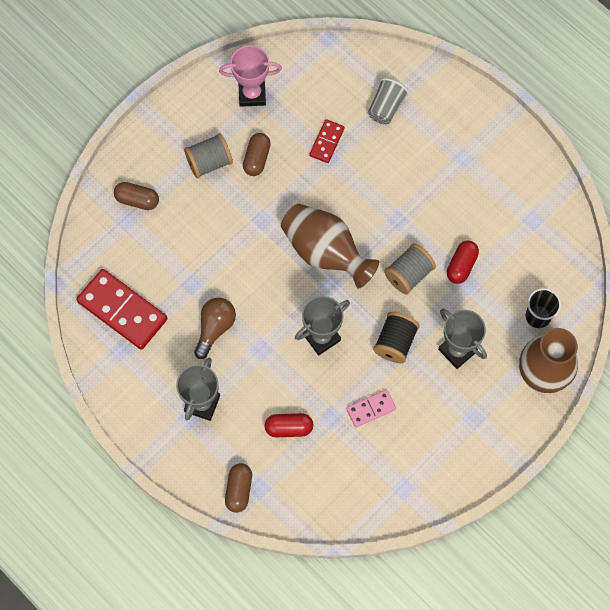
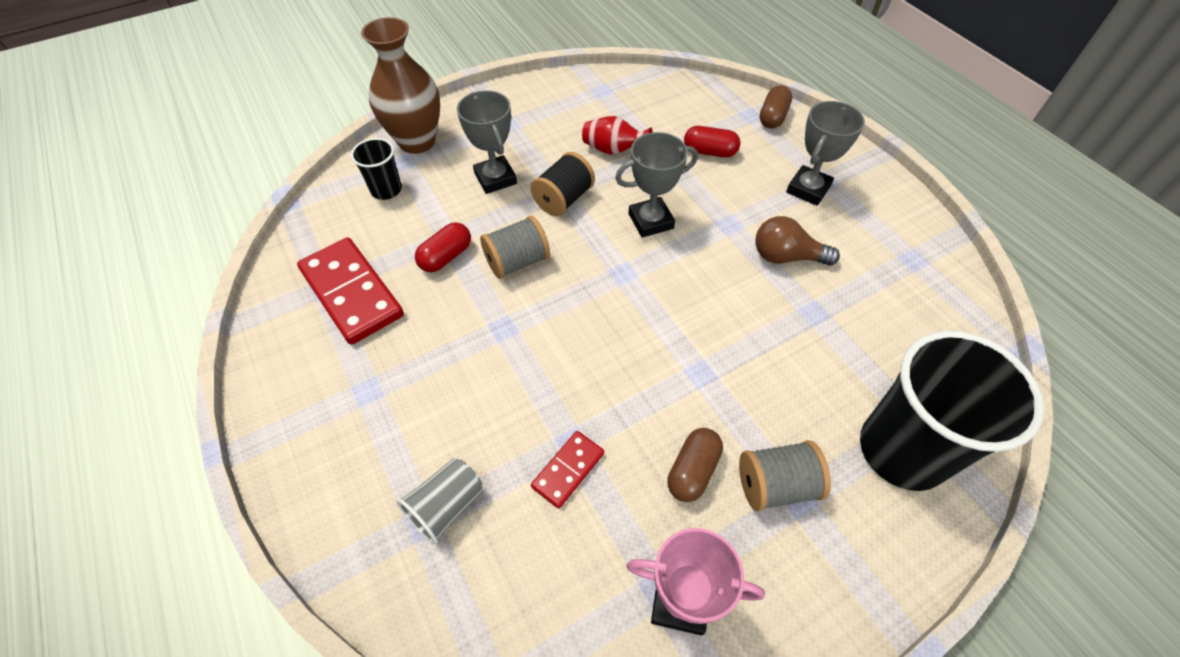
camera: 165 degrees left, 15 degrees down
red domino [76,269,167,350] -> red domino moved to [297,237,404,345]
brown capsule [114,182,159,210] -> black cup [860,331,1044,491]
brown light bulb [194,298,236,359] -> brown light bulb turned 60 degrees clockwise [755,216,840,266]
brown vase [281,204,379,289] -> none
pink domino [346,390,396,427] -> red vase [582,116,653,154]

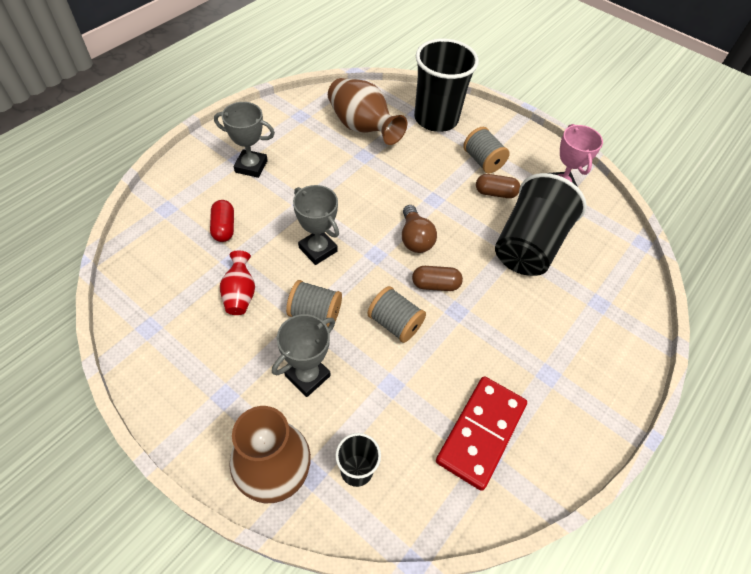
camera: 115 degrees left, 0 degrees up
grey cup [396,458,483,544] -> none
red capsule [415,222,471,272] -> none
black spool [530,152,595,216] -> grey spool [286,280,342,327]
red domino [531,431,604,509] -> black cup [495,173,587,276]
brown light bulb [755,216,840,266] -> brown light bulb moved to [402,205,437,253]
brown capsule [760,85,792,129] -> brown capsule moved to [412,266,463,291]
none -> brown vase [328,78,407,145]

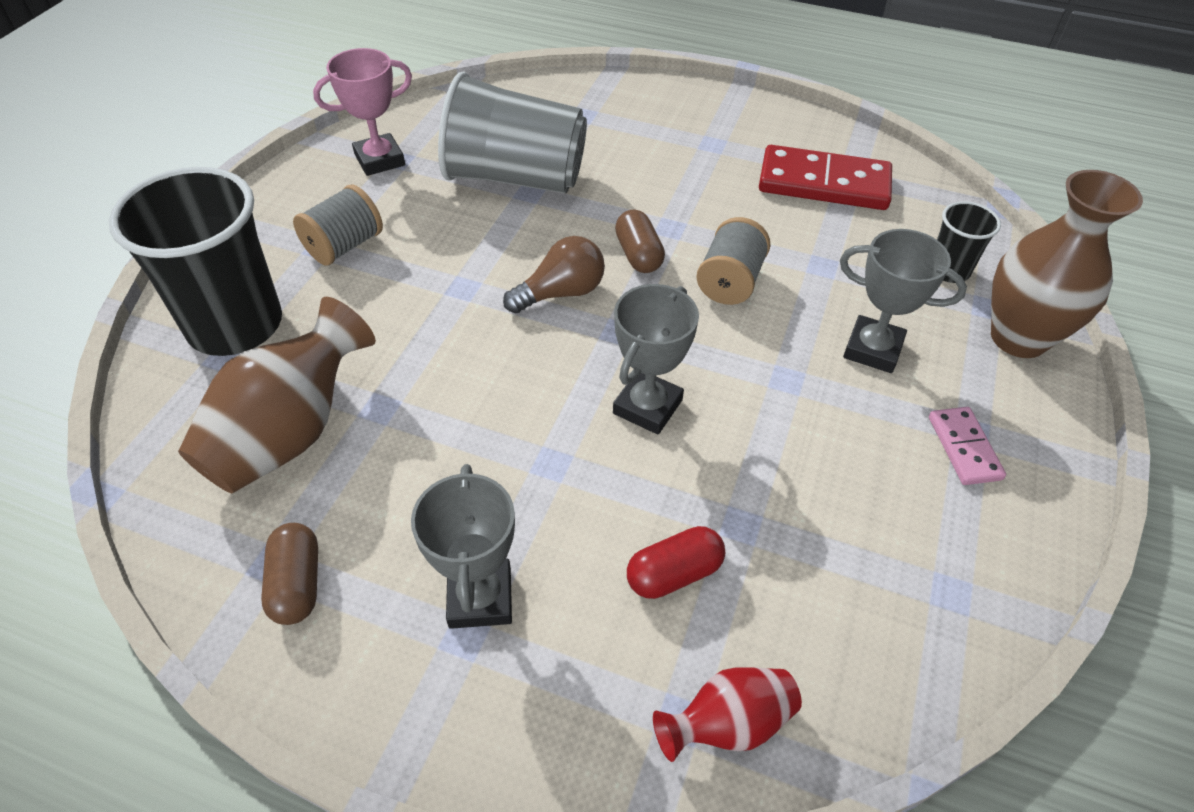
camera: 105 degrees left, 5 degrees down
red vase [220,250,255,315] -> red vase moved to [653,667,802,762]
grey spool [286,280,342,327] -> none
brown capsule [476,174,520,198] -> brown capsule moved to [261,523,318,625]
black cup [495,173,587,276] -> grey cup [438,72,587,193]
none -> pink domino [929,407,1006,485]

